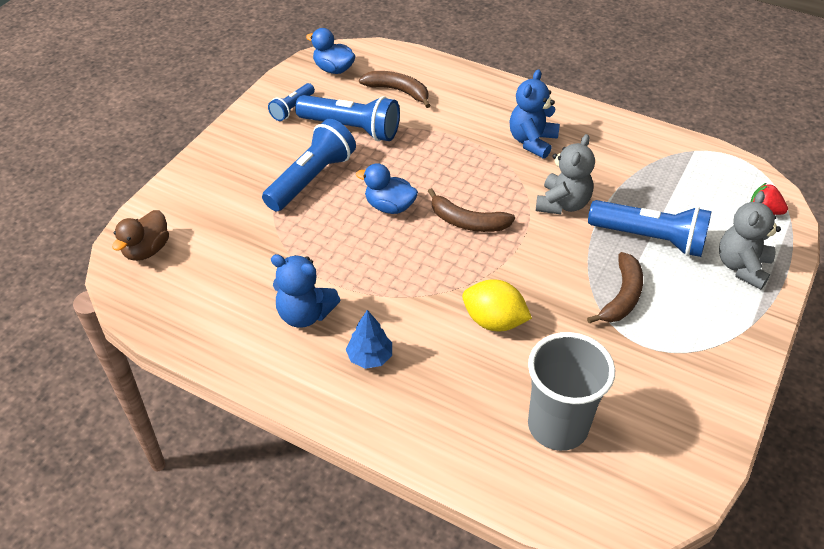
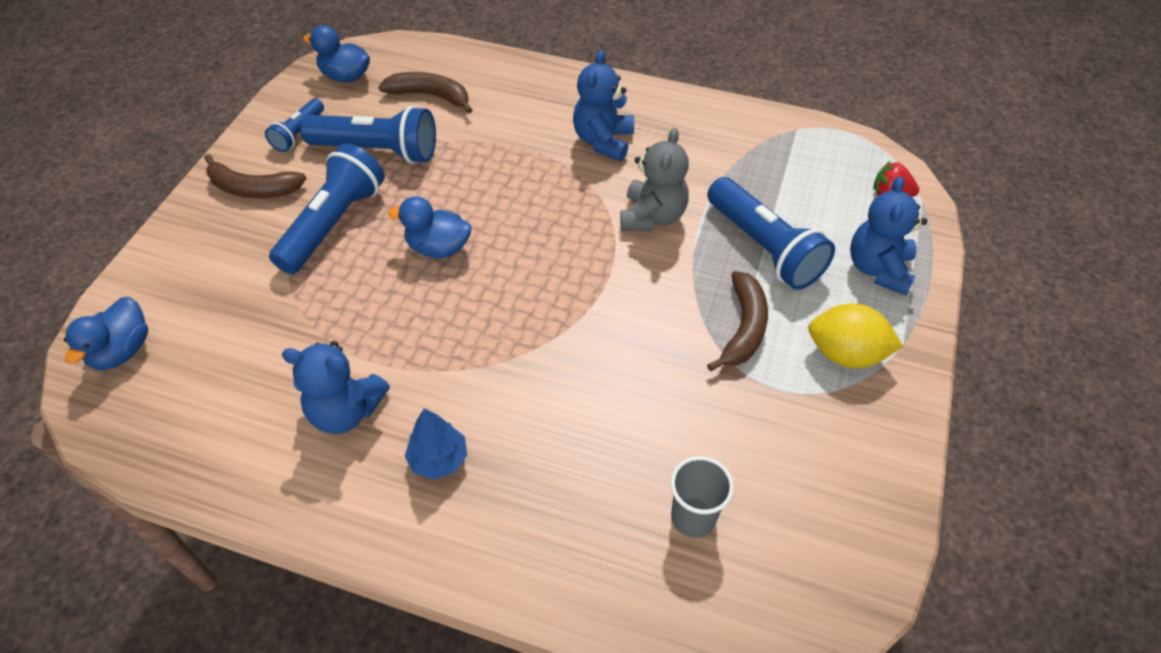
camera: 10 degrees left, 5 degrees up
brown duck [112,210,169,261] -> blue duck [64,297,148,370]
brown banana [428,188,515,232] -> brown banana moved to [204,154,307,198]
yellow lemon [462,279,532,331] -> yellow lemon moved to [808,303,903,368]
grey cup [528,332,615,451] -> grey cup [671,456,734,538], size x0.57
blue flashlight [588,200,712,257] -> blue flashlight turned 45 degrees clockwise [707,177,835,290]
grey teddy bear [719,191,781,289] -> blue teddy bear [850,176,927,296]

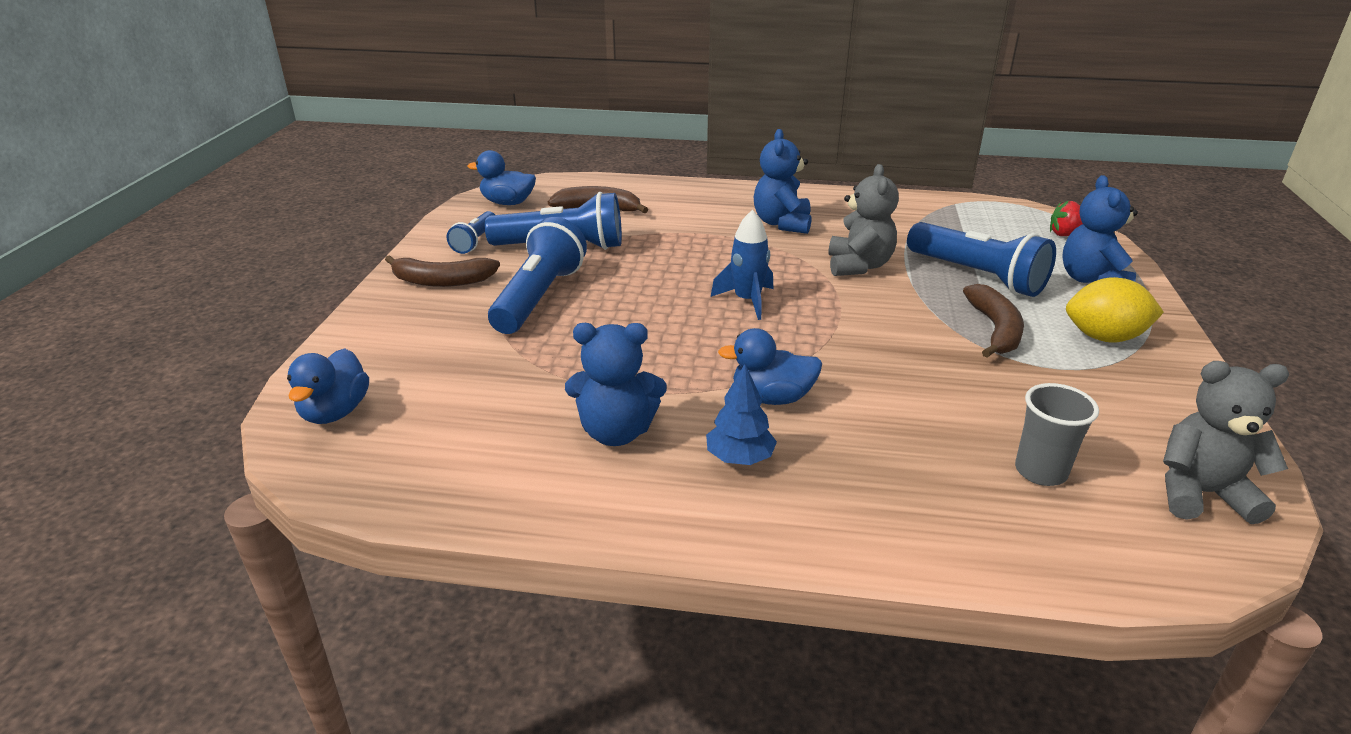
camera: 10 degrees left, 20 degrees down
blue duck [388,196,471,258] -> blue duck moved to [718,328,822,405]
none -> blue rocket [711,210,773,320]
none -> grey teddy bear [1163,361,1289,524]

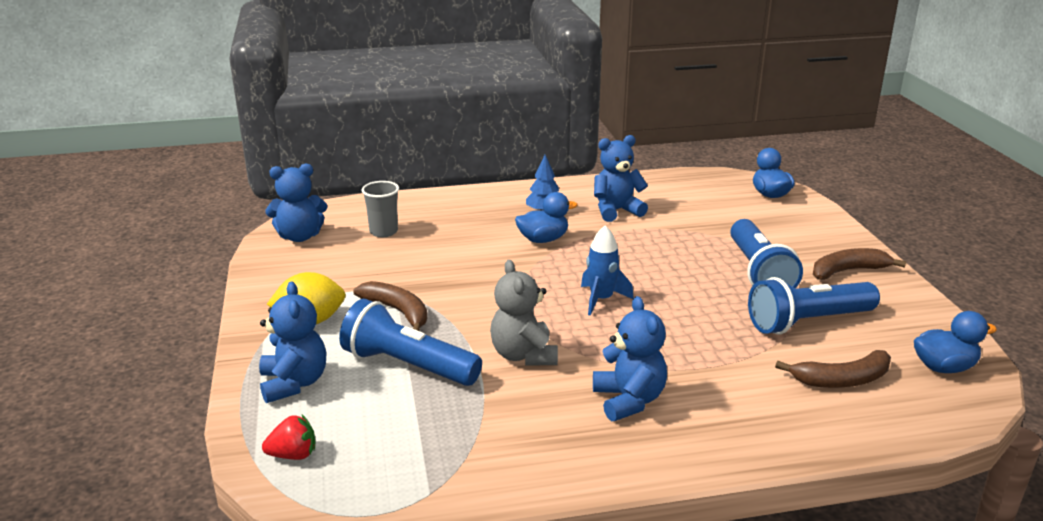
camera: 160 degrees right, 5 degrees down
blue flashlight [447,211,495,254] -> none
brown banana [963,284,1024,358] -> brown banana turned 150 degrees clockwise [353,281,427,331]
grey teddy bear [1163,361,1289,524] -> blue teddy bear [265,164,327,242]

